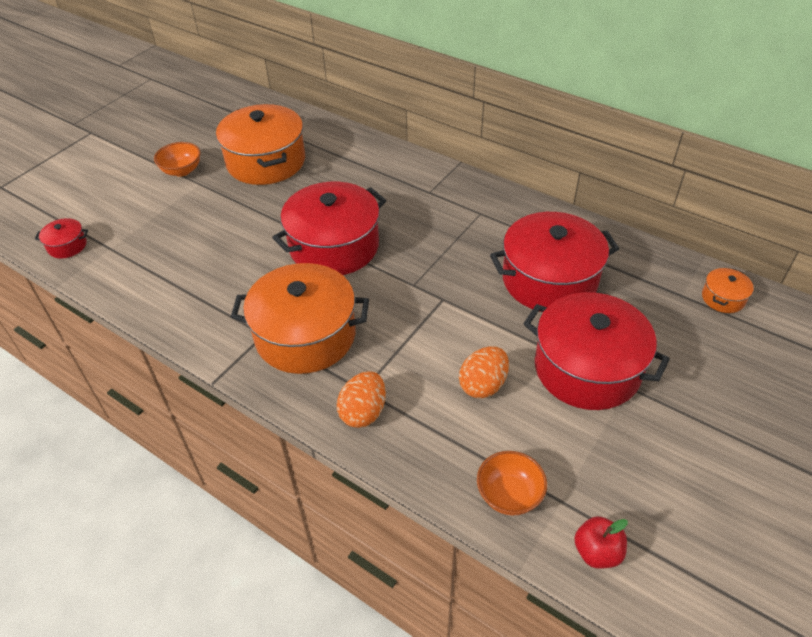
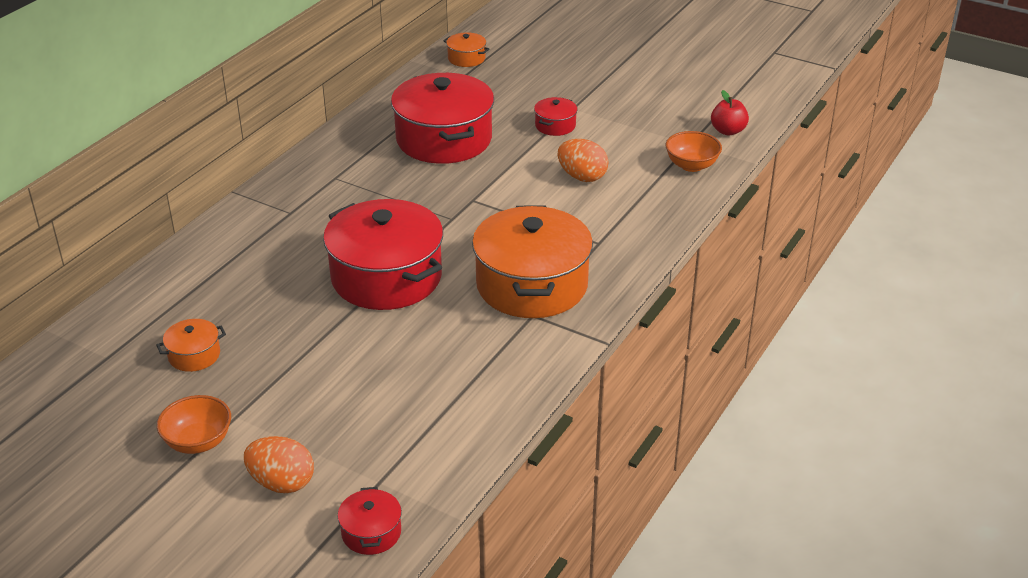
camera: 95 degrees left, 10 degrees down
orange pot [216,104,305,185] -> orange pot [156,319,226,372], size x0.43
orange egg [337,371,386,428] -> orange egg moved to [244,436,314,493]
red pot [523,292,670,410] -> red pot [534,97,578,136], size x0.43

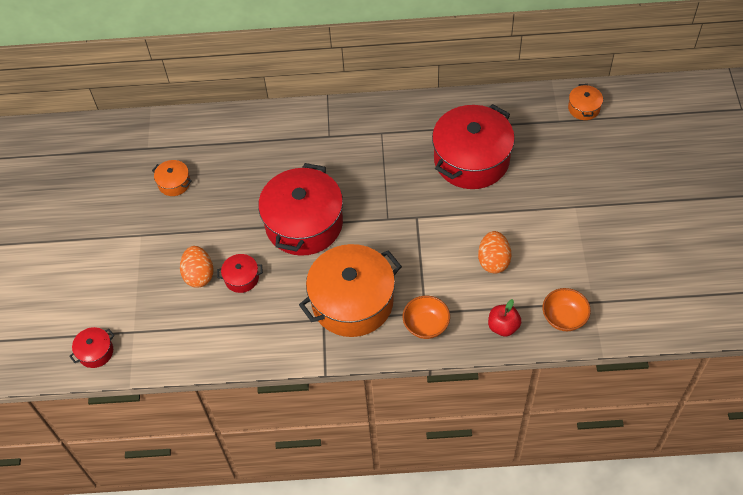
camera: 60 degrees right, 20 degrees up
orange bowl [157,395,231,454] -> orange bowl moved to [403,296,450,339]
orange egg [244,436,314,493] -> orange egg moved to [180,246,214,288]
red pot [534,97,578,136] -> red pot moved to [217,254,263,293]
red apple [711,90,749,136] -> red apple moved to [488,299,521,337]

